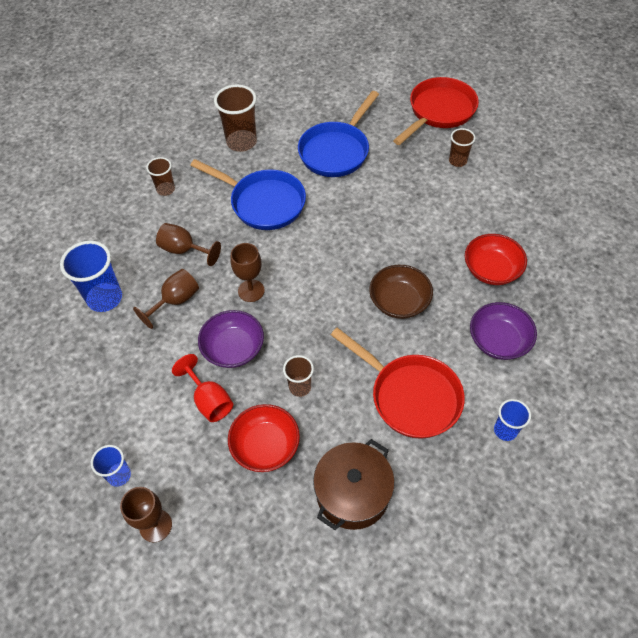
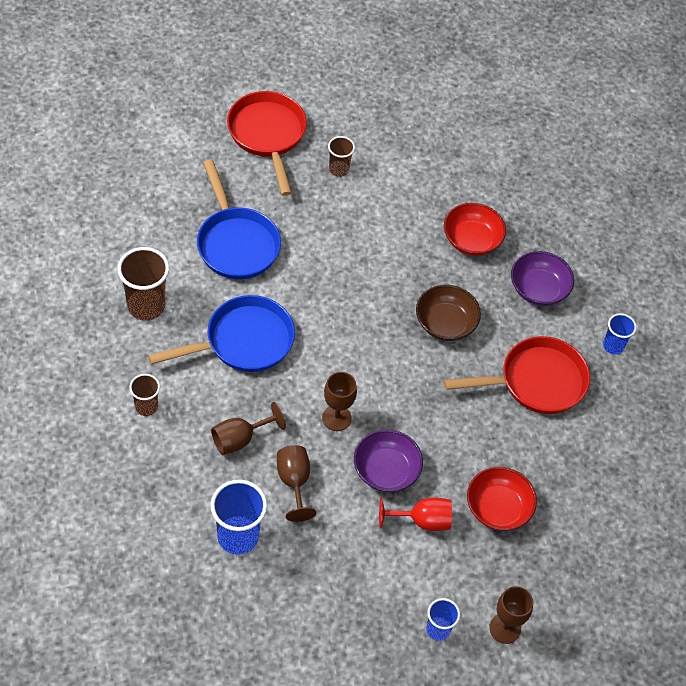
camera: 60 degrees left, 0 degrees up
brown cup [283,355,314,397] -> none
brown pot [313,439,395,530] -> none

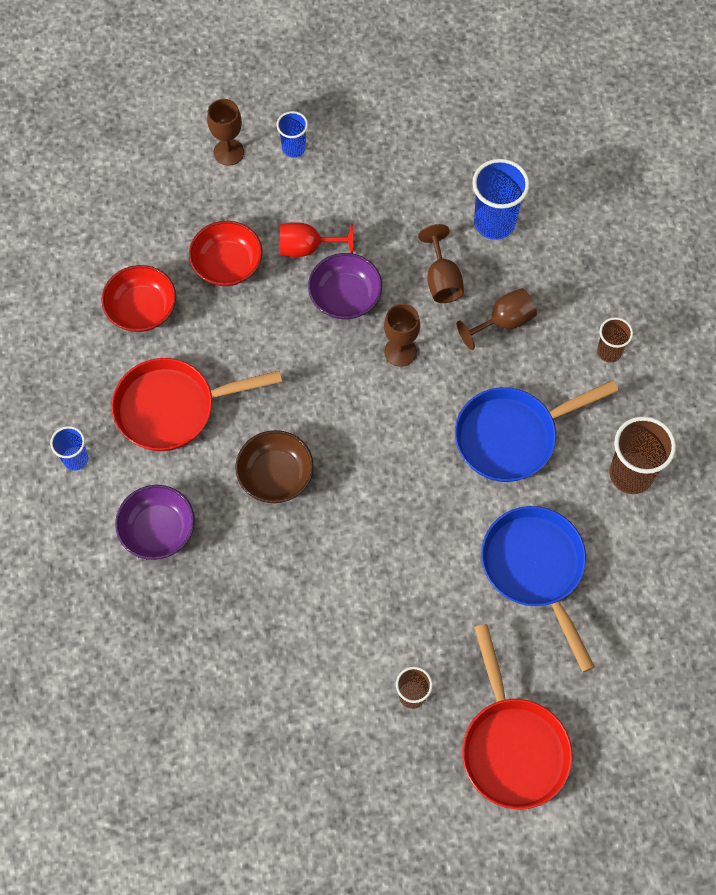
camera: 175 degrees left, 10 degrees up
red bowl [444,203,506,256] -> red bowl moved to [102,265,176,332]

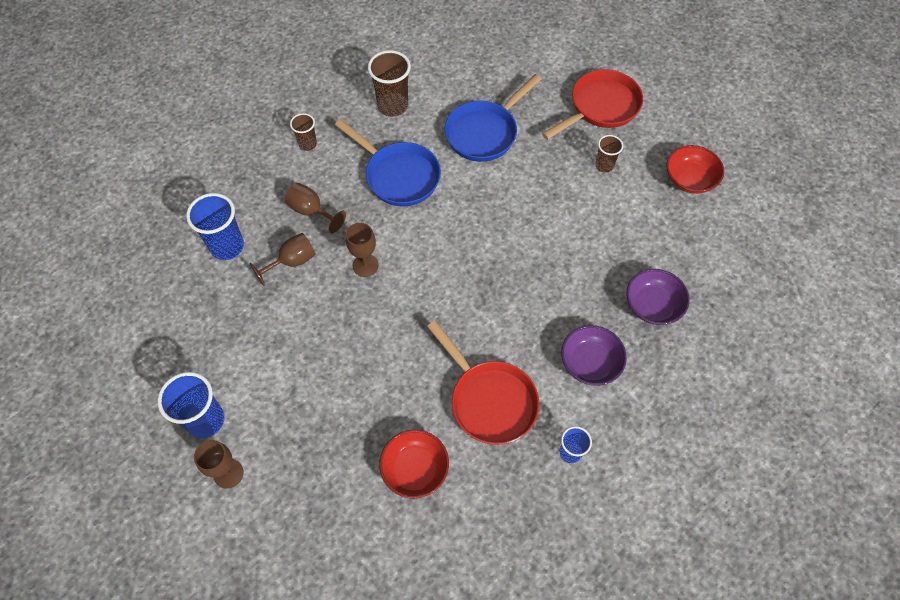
camera: 115 degrees left, 5 degrees down
red bowl [189,221,262,286] -> red bowl moved to [666,145,724,194]
brown bowl [235,430,314,503] -> none
blue cup [276,111,308,158] -> blue cup [157,372,225,438], size x1.73
red goblet [280,222,353,257] -> none
purple bowl [308,253,382,320] -> purple bowl moved to [626,269,690,325]

